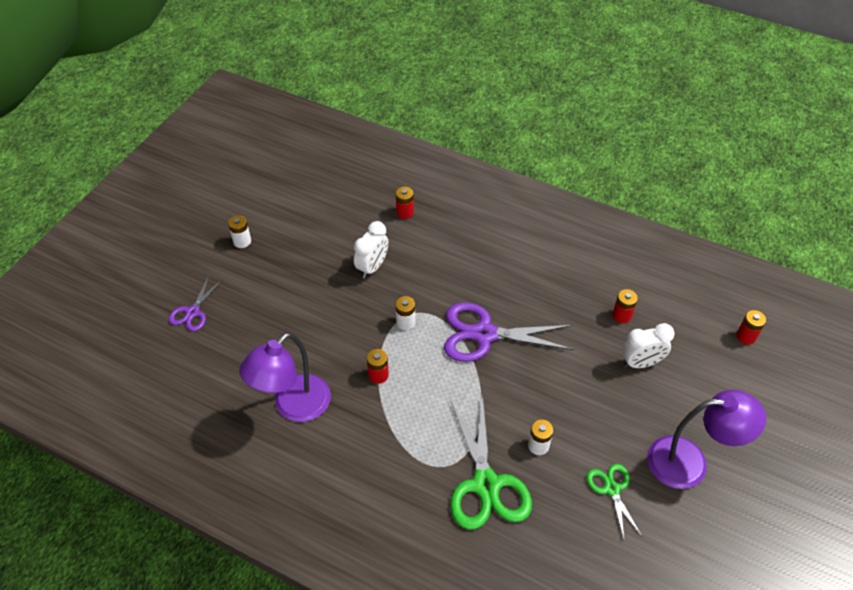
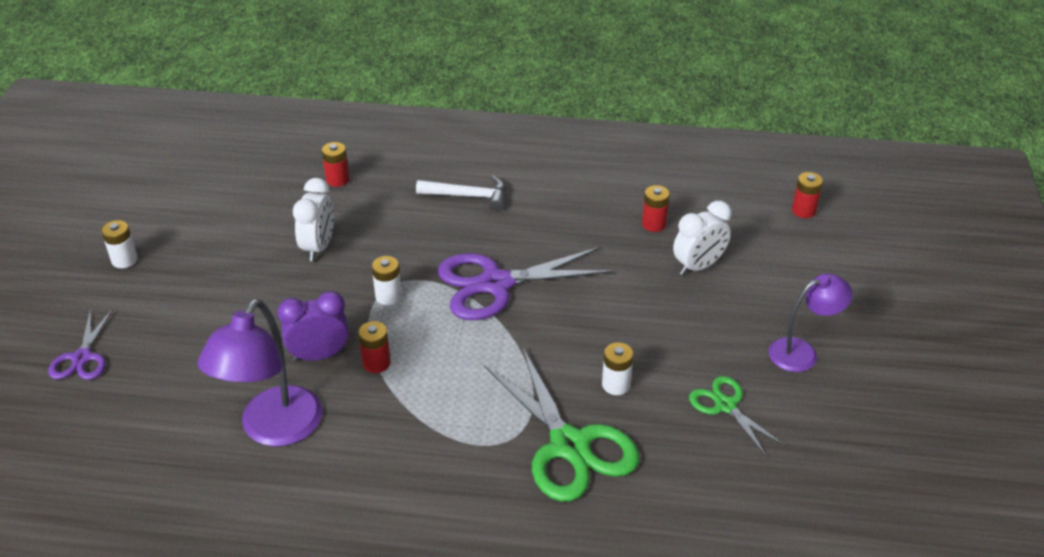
camera: 20 degrees left, 10 degrees down
purple lamp [647,390,766,489] -> purple lamp [769,273,853,372], size x0.63
none -> purple clock [277,291,349,362]
none -> white hammer [416,176,506,211]

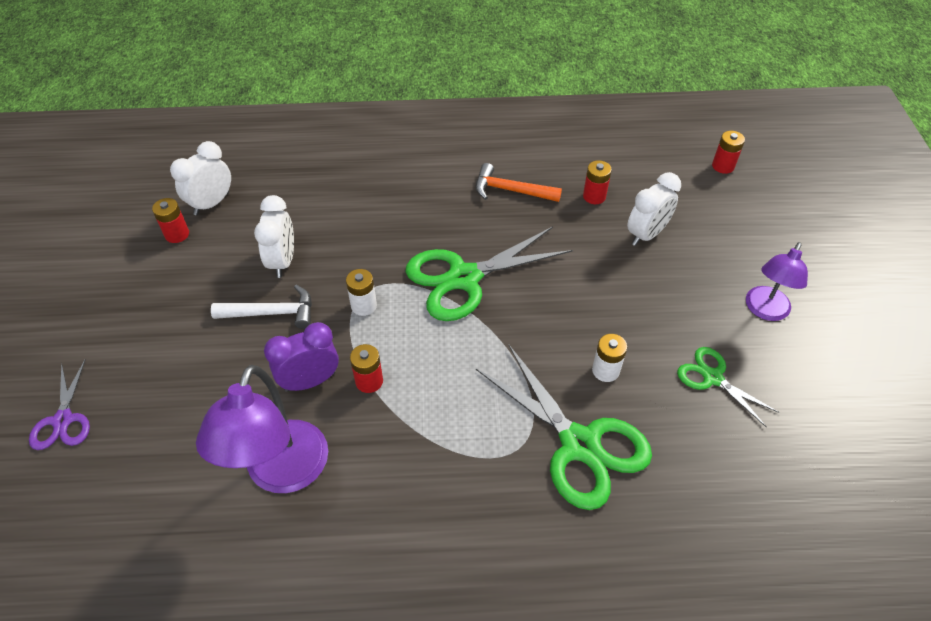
camera: 10 degrees left, 10 degrees up
white battery [101,220,138,268] -> none
red battery [322,142,349,187] -> red battery moved to [152,198,189,243]
white hammer [416,176,506,211] -> white hammer moved to [211,285,312,329]
purple scissors [437,247,614,320] -> green scissors [405,226,573,321]
purple lamp [769,273,853,372] -> purple lamp turned 150 degrees clockwise [746,242,808,321]
none -> white clock [170,141,231,215]
none -> orange hammer [475,163,562,202]

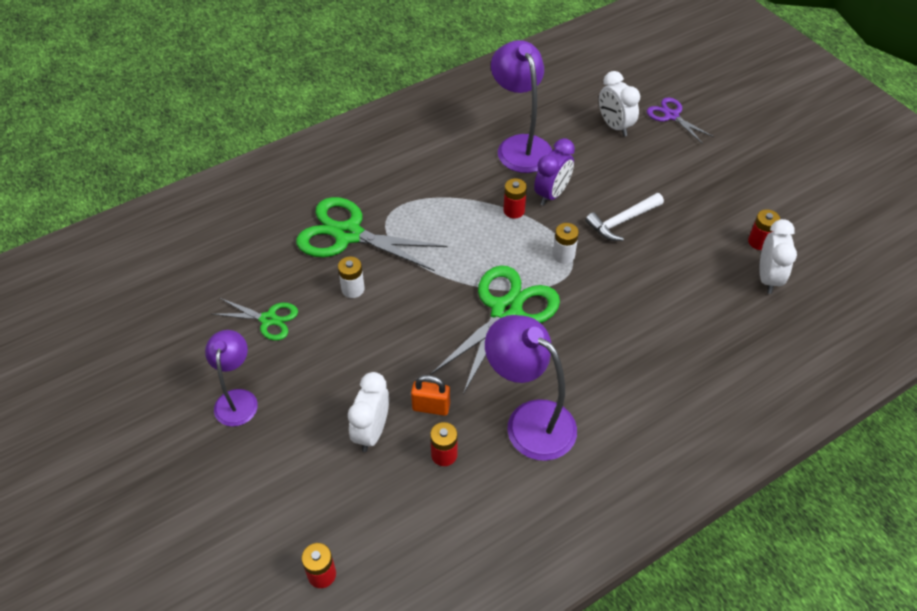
camera: 150 degrees right, 0 degrees up
white clock [254,195,294,278] -> white clock moved to [599,71,640,136]
orange hammer [475,163,562,202] -> purple lamp [485,315,577,461]
none -> orange padlock [411,375,450,416]

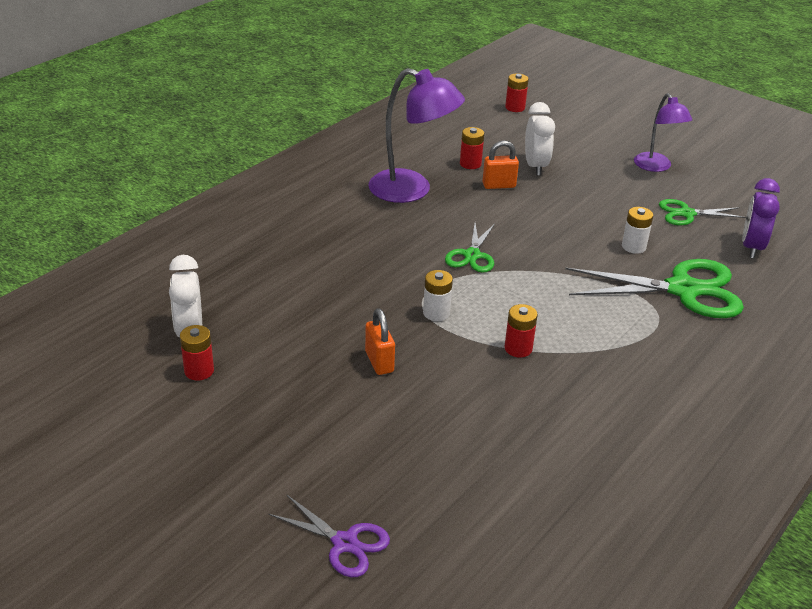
camera: 160 degrees right, 15 degrees down
green scissors [431,265,560,394] -> green scissors [445,223,495,273], size x0.54
purple lamp [491,40,552,173] -> none
purple clock [534,138,575,206] -> purple clock moved to [742,178,780,259]
white hammer [585,193,664,241] -> orange padlock [365,308,395,375]
white clock [599,71,640,136] -> none

